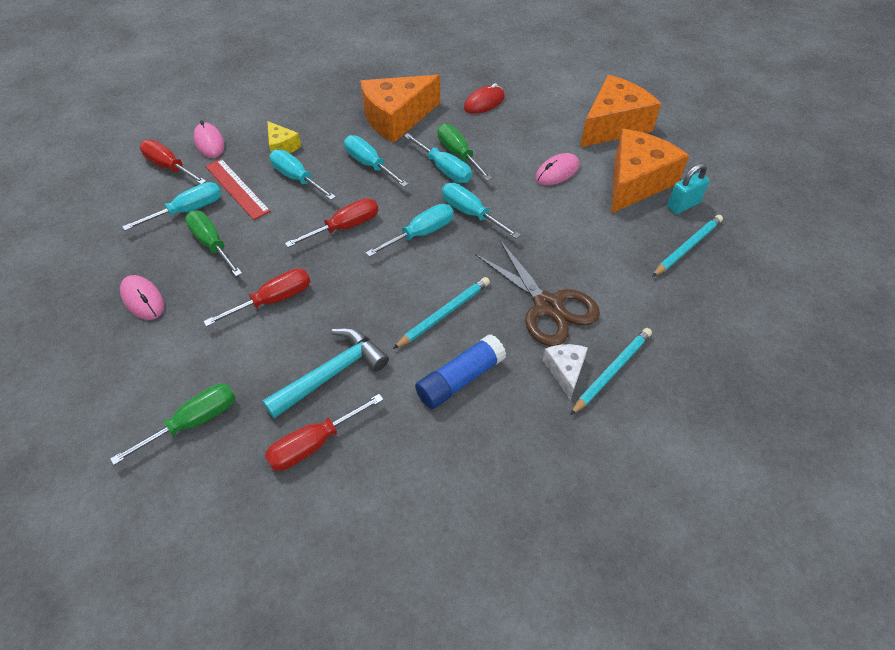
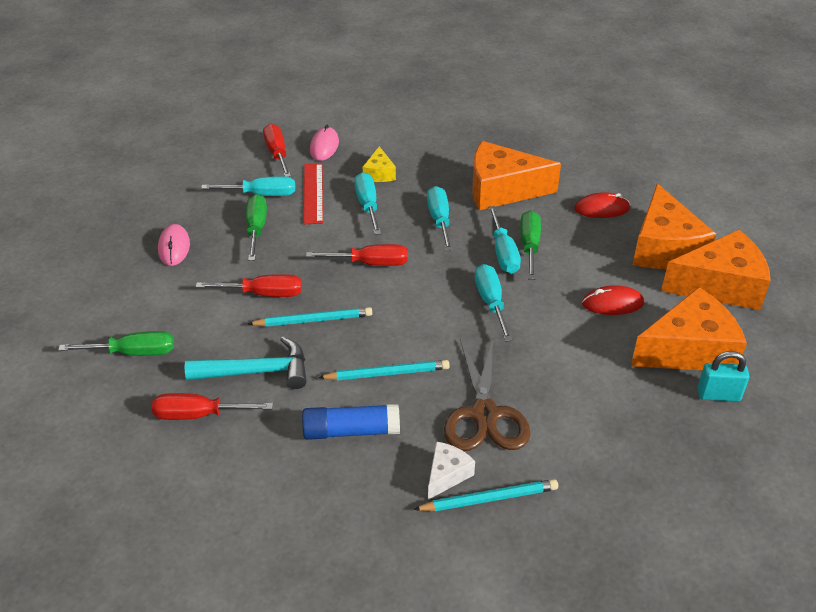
camera: 35 degrees right, 10 degrees down
turquoise screwdriver [366,204,454,257] -> none
pink mouse [535,153,580,185] -> red mouse [582,285,644,315]
turquoise pencil [652,215,723,277] -> turquoise pencil moved to [248,307,372,327]
none -> orange cheese [633,183,716,269]

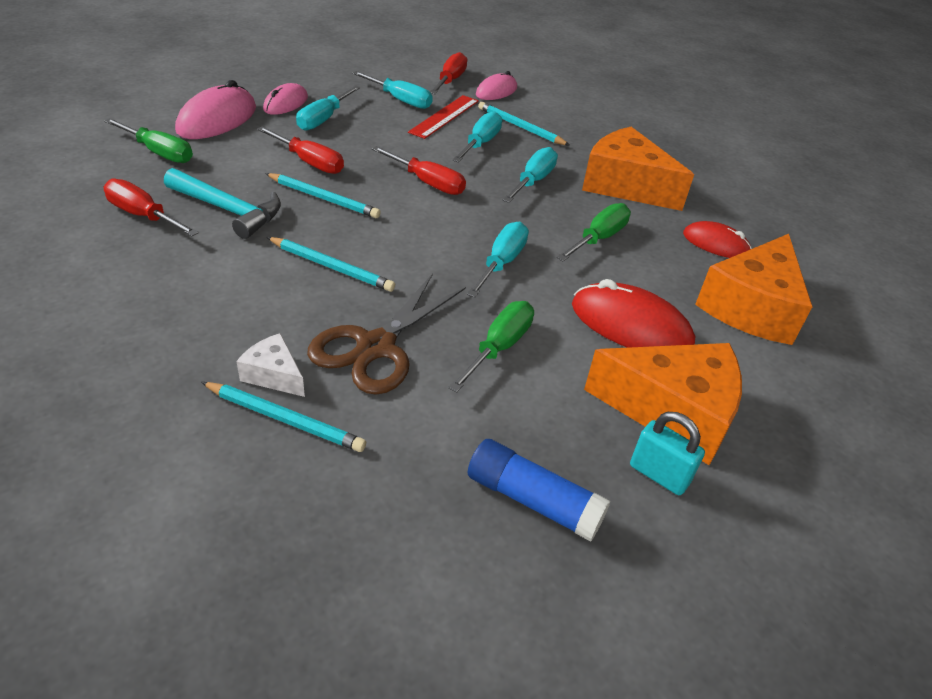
camera: 30 degrees right, 0 degrees up
green screwdriver [246,194,267,261] -> green screwdriver moved to [448,301,534,392]
blue glue stick [302,404,400,440] -> blue glue stick moved to [468,439,611,542]
yellow cheese [363,146,396,182] -> turquoise pencil [478,102,570,146]
white cheese [428,442,475,500] -> white cheese turned 120 degrees counterclockwise [236,333,305,397]
turquoise screwdriver [488,206,521,273] -> turquoise screwdriver moved to [296,85,361,131]
red mouse [582,285,644,315] -> red mouse [572,279,695,348], size x1.61
orange cheese [661,230,771,310] -> none
none -> pink mouse [175,80,256,139]

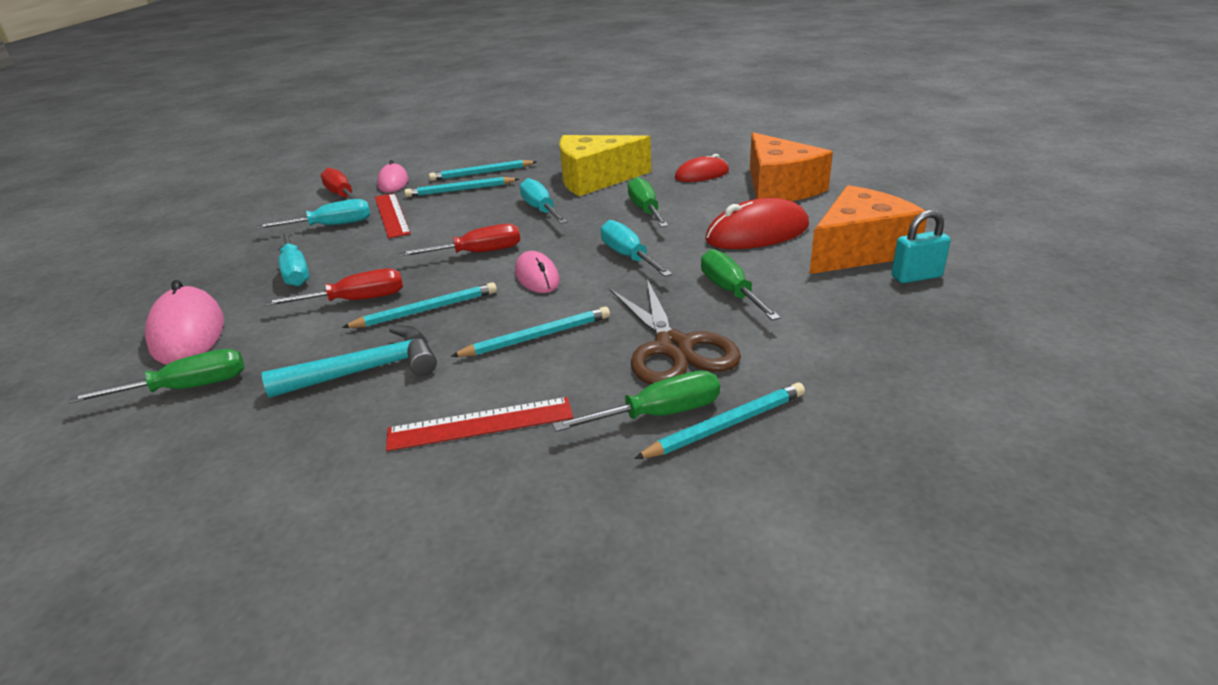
camera: 45 degrees left, 10 degrees down
red screwdriver [104,179,199,236] -> none
white cheese [236,333,305,397] -> green screwdriver [552,371,720,432]
pink mouse [263,83,308,115] -> pink mouse moved to [515,251,560,293]
turquoise screwdriver [452,111,502,162] -> none
blue glue stick [468,439,611,542] -> none
orange cheese [582,127,694,211] -> yellow cheese [560,135,651,196]
none -> red ruler [386,397,573,451]
none -> turquoise pencil [429,160,537,181]

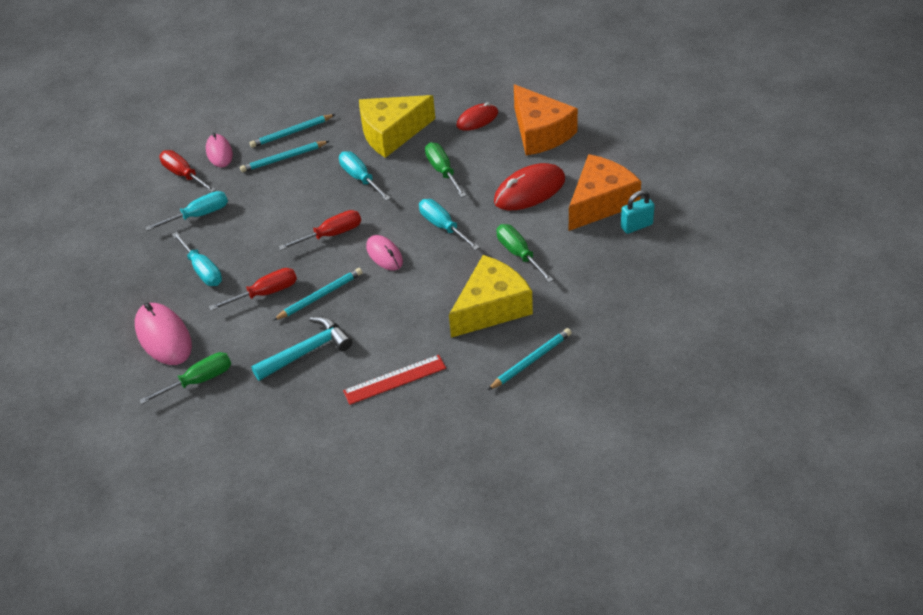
camera: 10 degrees left, 15 degrees up
red ruler [375,193,411,238] -> none
turquoise pencil [450,307,610,357] -> none
green screwdriver [552,371,720,432] -> none
brown scissors [609,279,741,384] -> yellow cheese [449,255,533,338]

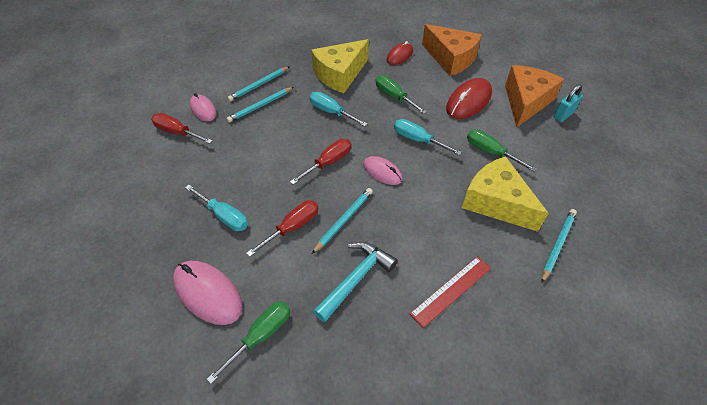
camera: 20 degrees left, 5 degrees up
turquoise screwdriver [145,191,228,231] -> none
yellow cheese [449,255,533,338] -> yellow cheese turned 75 degrees counterclockwise [462,156,549,232]

